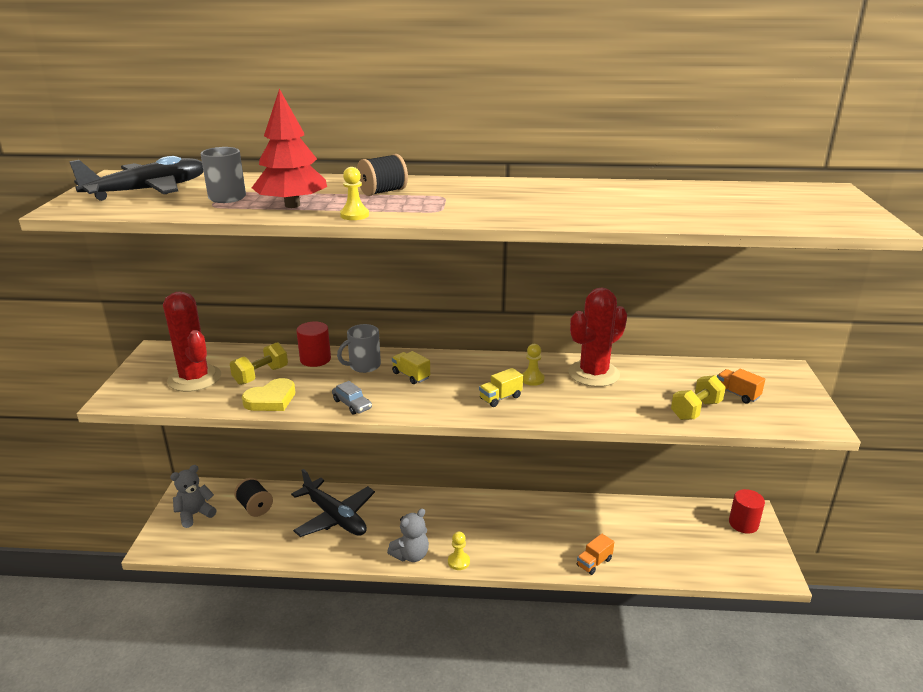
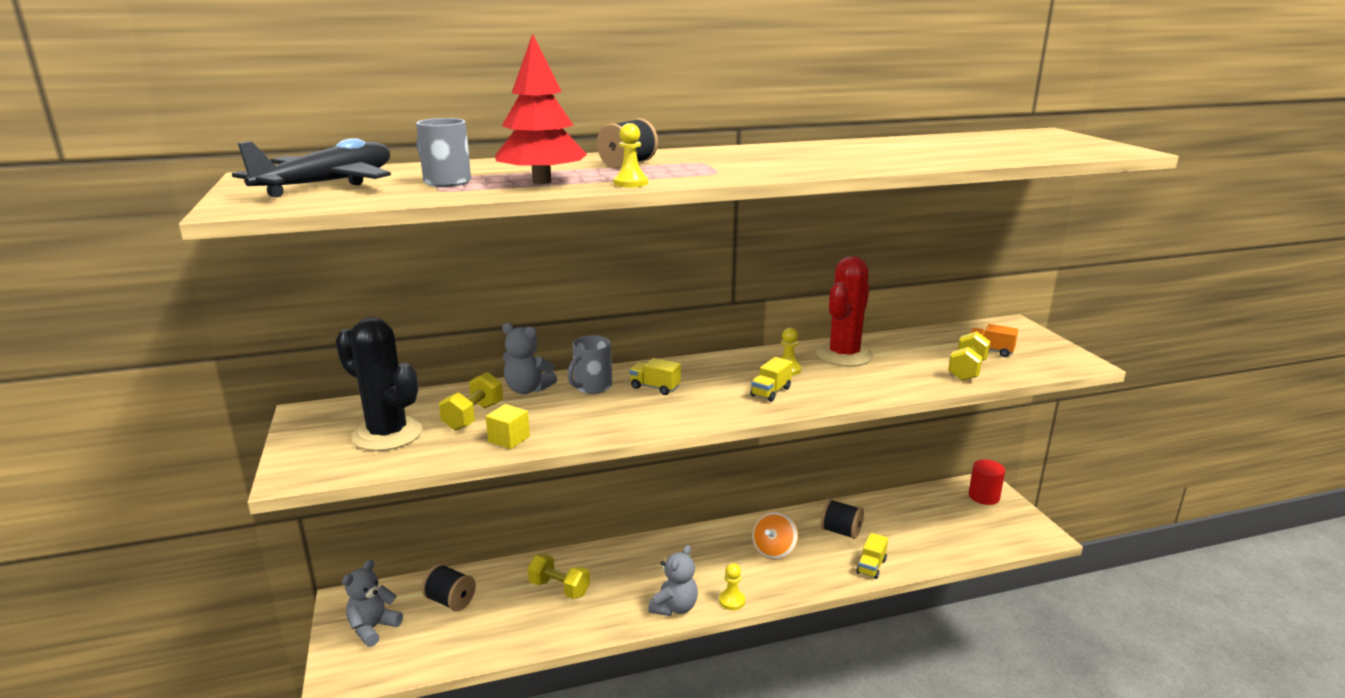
camera: 20 degrees left, 5 degrees down
red cactus [163,291,221,392] -> black cactus [336,317,423,451]
yellow heart [242,378,295,411] -> yellow cube [486,404,530,449]
black plane [291,469,375,537] -> yellow dumbbell [528,554,590,599]
red cylinder [296,321,331,367] -> grey teddy bear [502,323,557,394]
grey car [332,381,372,415] -> none
orange truck [577,533,614,575] -> yellow truck [857,533,888,579]
none -> orange spinning top [752,511,798,560]
none -> black spool [820,499,864,539]

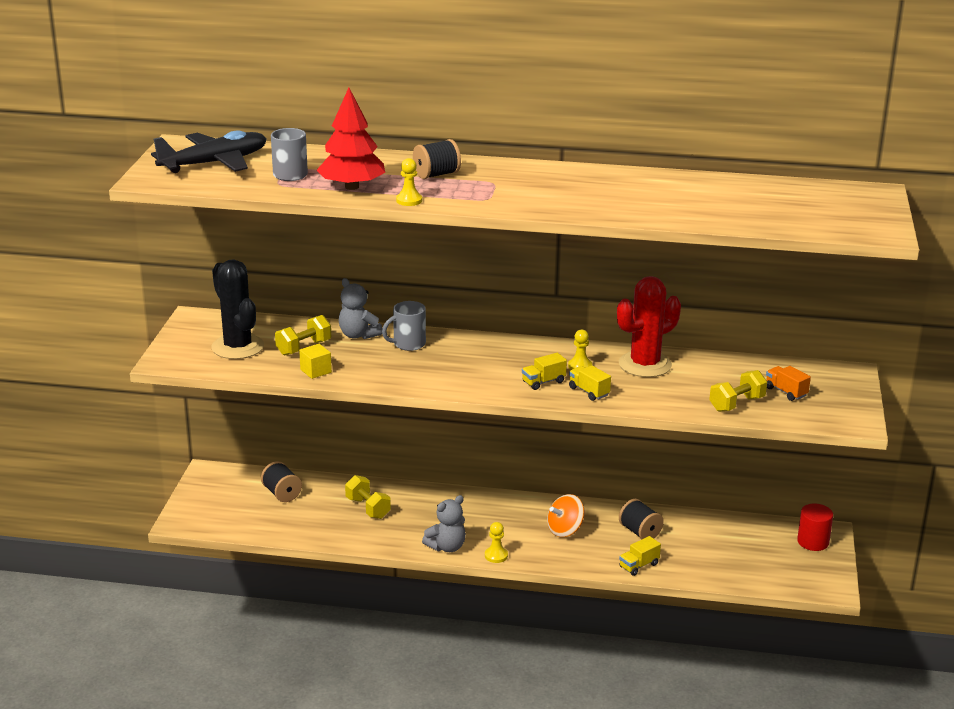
camera: 25 degrees right, 5 degrees up
grey teddy bear [342,560,403,647] -> none
yellow truck [630,358,681,395] -> yellow truck moved to [569,366,611,401]

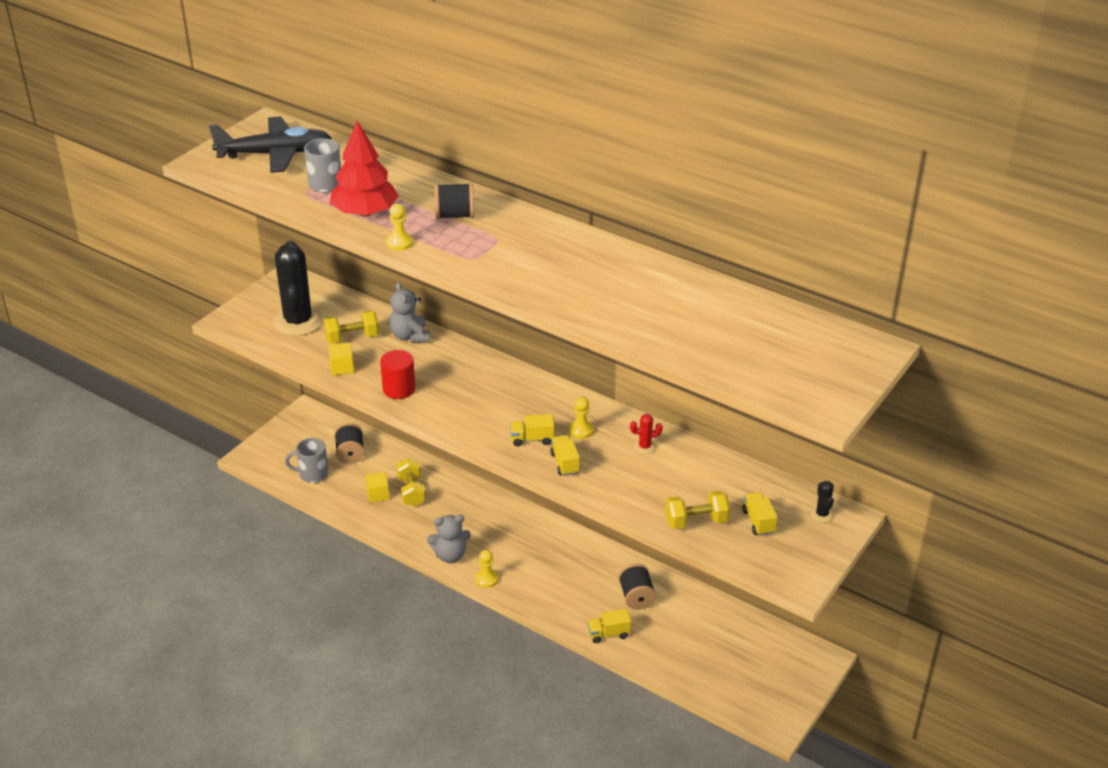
camera: 25 degrees right, 10 degrees up
grey mug [382,301,426,351] -> grey mug moved to [285,438,329,483]
orange spinning top [547,494,585,537] -> none
red cactus [617,276,681,377] -> red cactus [630,414,663,454], size x0.41
orange truck [766,366,811,401] -> yellow truck [742,492,778,536]
red cylinder [797,504,833,551] -> red cylinder moved to [380,350,415,399]
none -> yellow cube [365,472,390,503]
none -> black cactus [810,481,834,523]

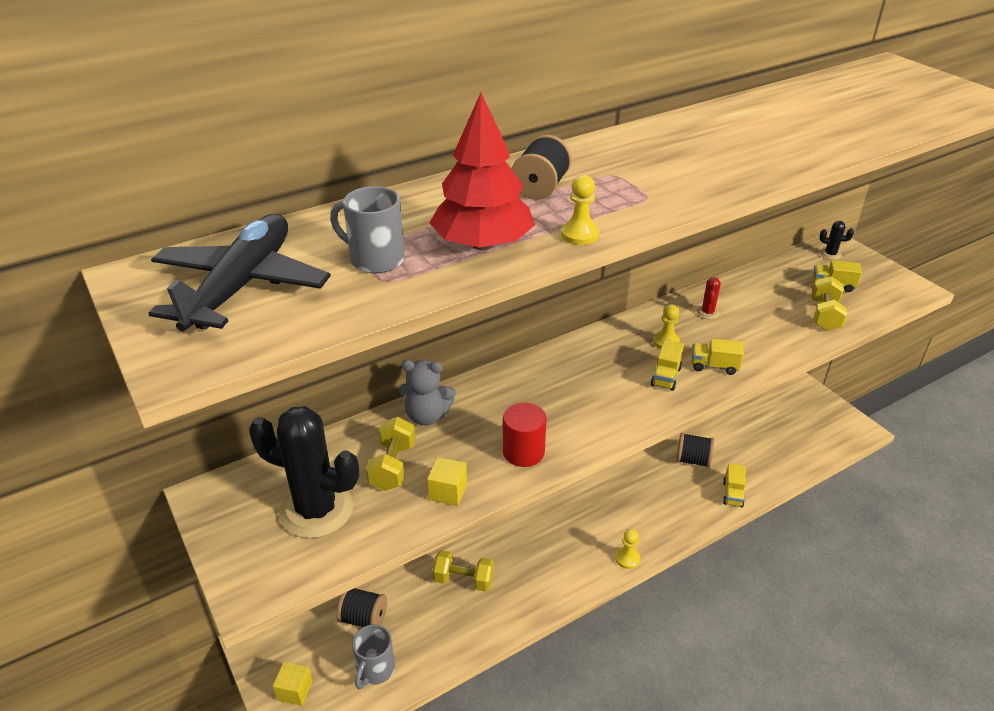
camera: 65 degrees left, 0 degrees up
yellow cube [365,472,390,503] -> yellow cube moved to [272,662,312,706]
grey teddy bear [427,515,471,563] -> none

